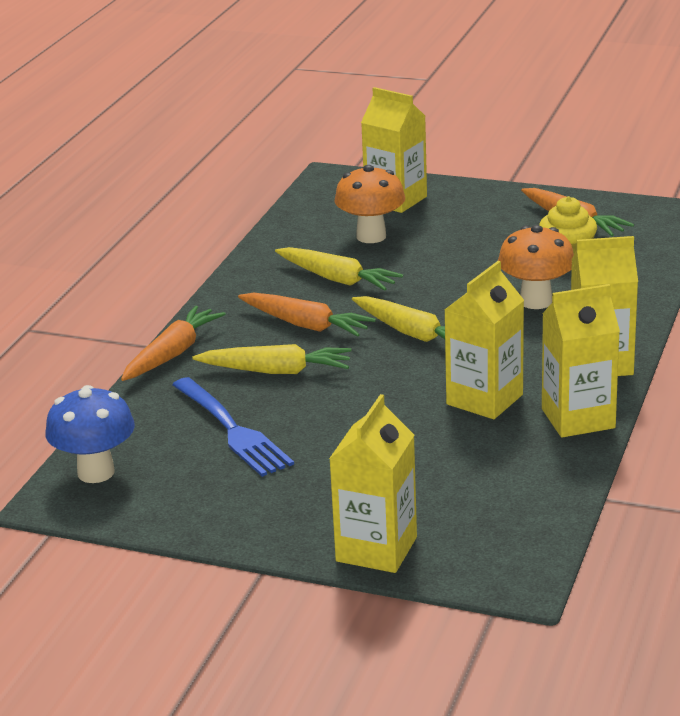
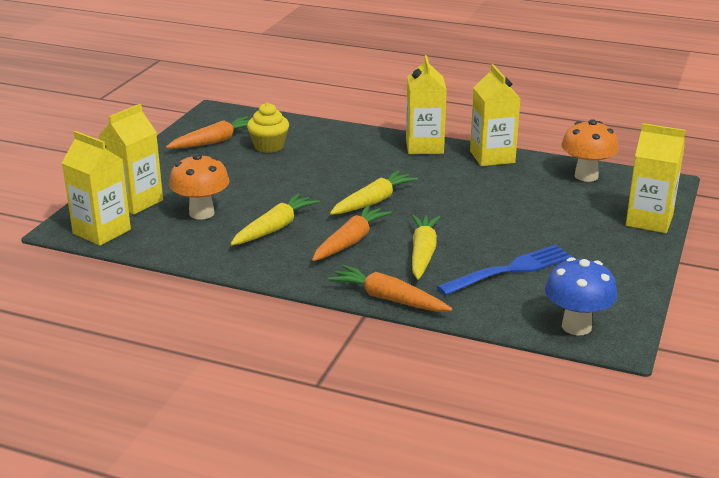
camera: 90 degrees left, 0 degrees up
yellow carton [445,261,524,419] -> yellow carton moved to [62,131,131,246]
orange mushroom [498,225,574,309] -> orange mushroom moved to [561,119,619,182]

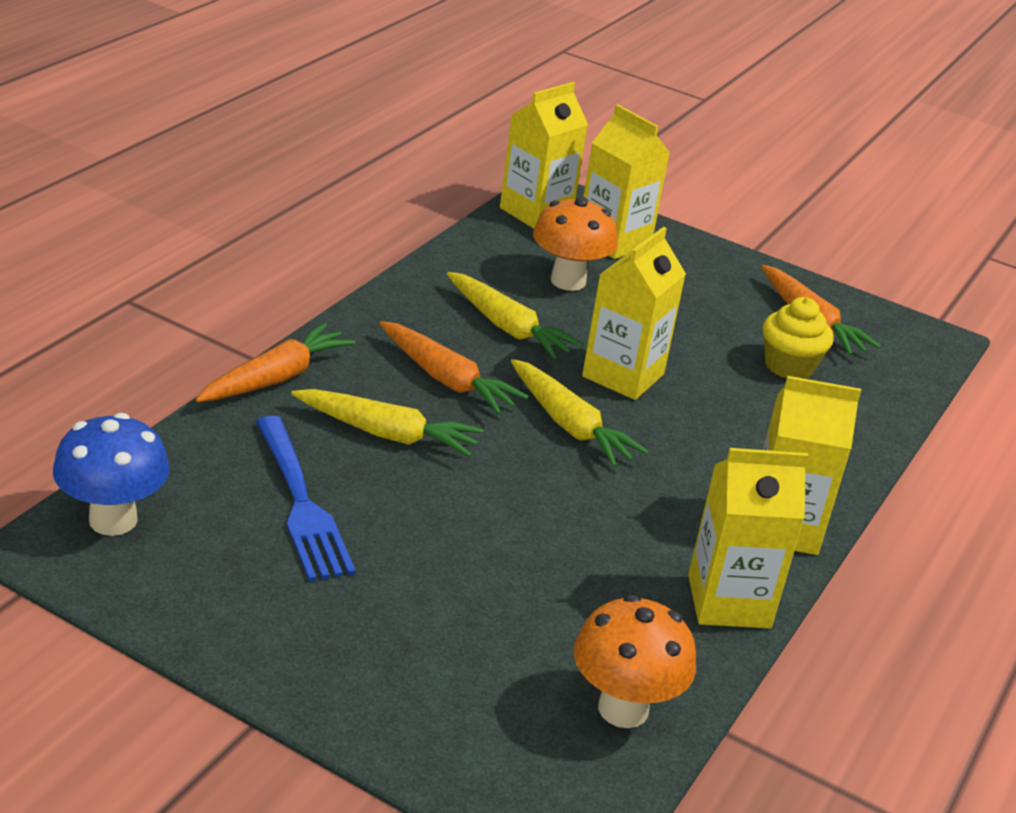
camera: 95 degrees right, 5 degrees up
yellow carton [626,123,685,233] -> yellow carton moved to [582,227,686,400]

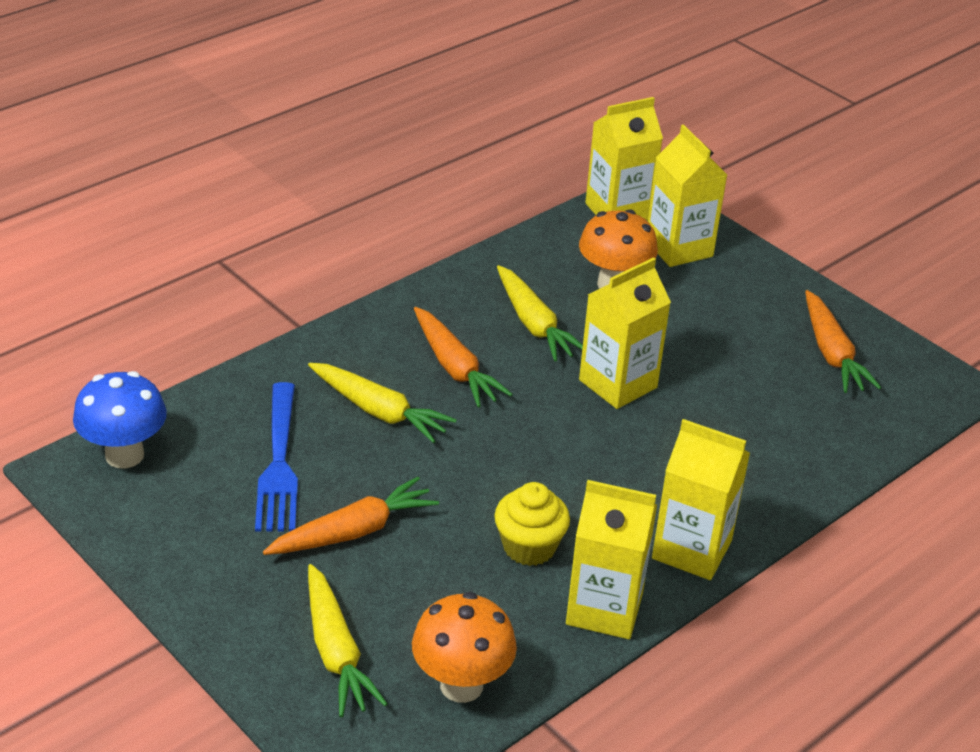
camera: 20 degrees right, 5 degrees up
orange carrot [196,323,355,402] -> orange carrot moved to [263,477,439,555]
yellow carrot [511,359,649,467] -> yellow carrot moved to [308,564,387,717]
yellow cupcake [763,297,834,379] -> yellow cupcake moved to [494,482,570,566]

